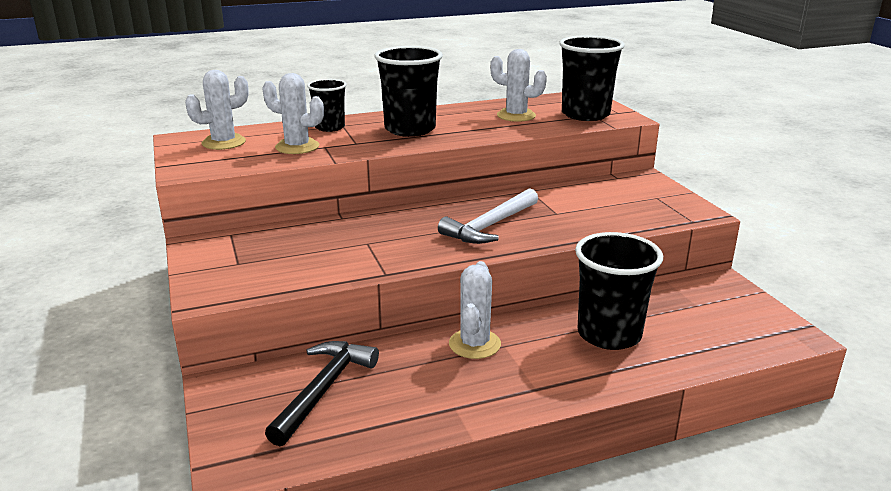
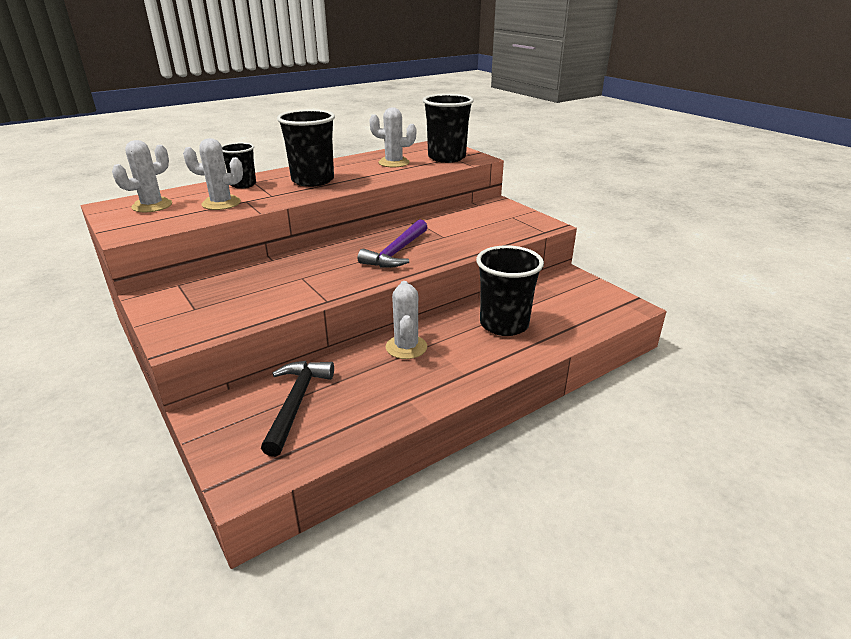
camera: 15 degrees left, 5 degrees up
white hammer [438,188,538,244] -> purple hammer [358,219,427,268]

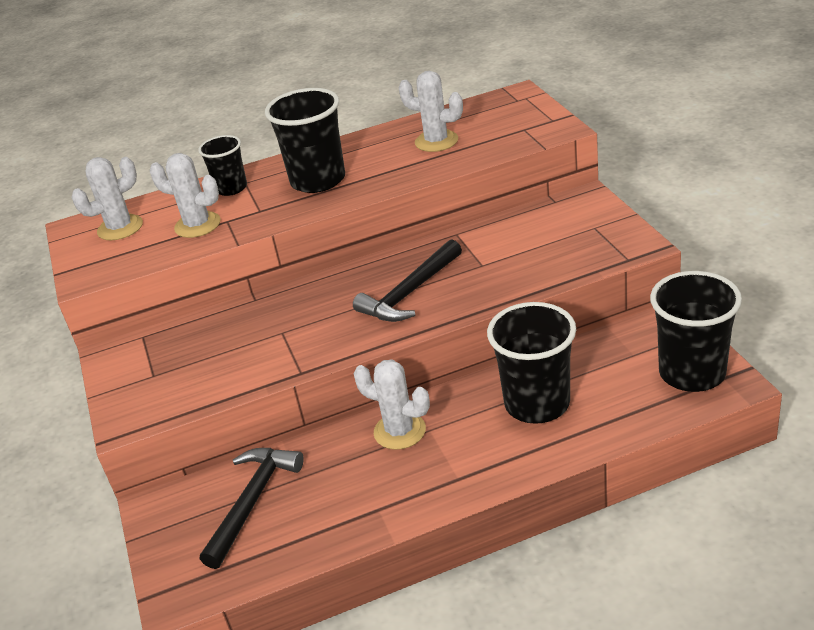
camera: 20 degrees right, 5 degrees up
purple hammer [358,219,427,268] -> black hammer [353,239,462,322]
white cactus [386,281,427,359] -> white cactus turned 75 degrees counterclockwise [354,359,430,450]
black cup [423,94,474,163] -> black cup moved to [650,271,742,392]

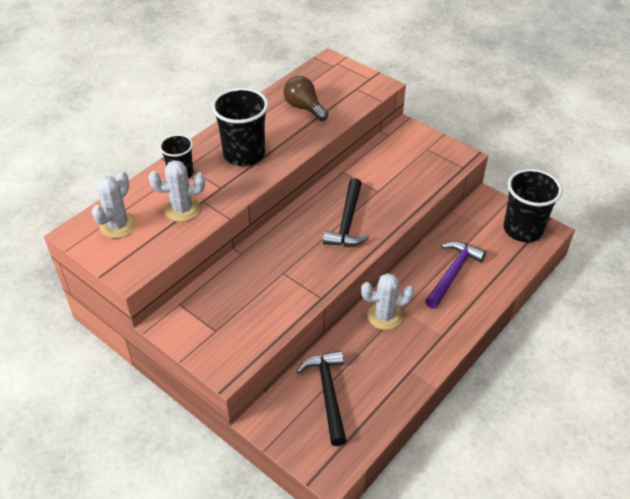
camera: 35 degrees left, 10 degrees up
white cactus [398,71,463,152] -> brown light bulb [283,76,328,121]
black cup [487,302,576,424] -> purple hammer [425,241,486,309]

